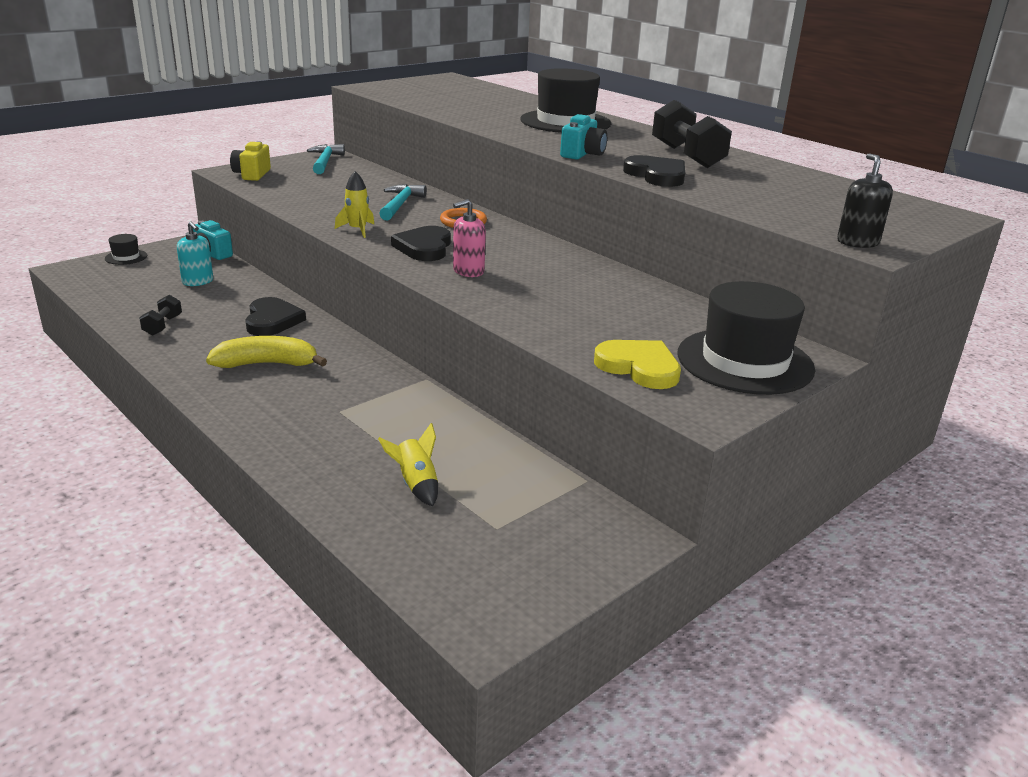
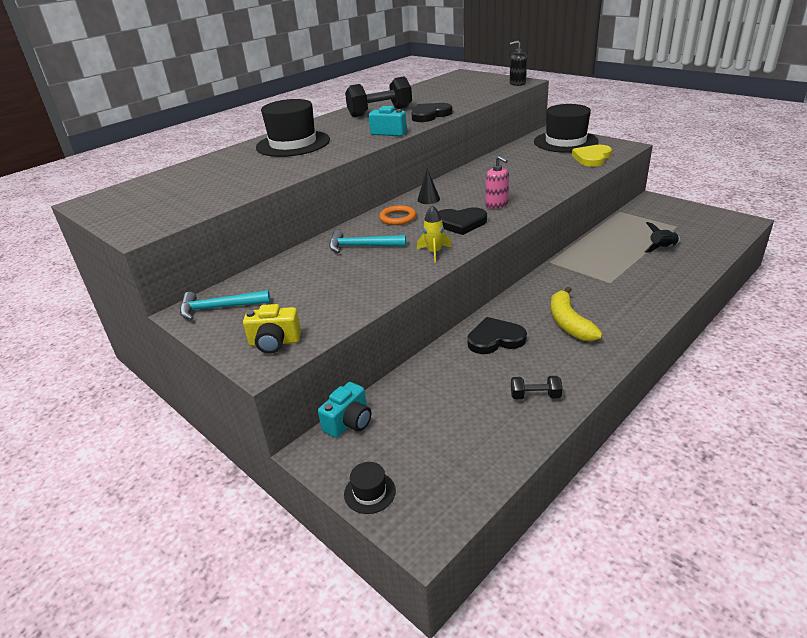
camera: 90 degrees left, 5 degrees up
turquoise soap dispenser [177,221,213,286] -> none
yellow rocket [378,423,438,506] -> black rocket [644,222,680,253]
none -> black cone [417,168,440,204]

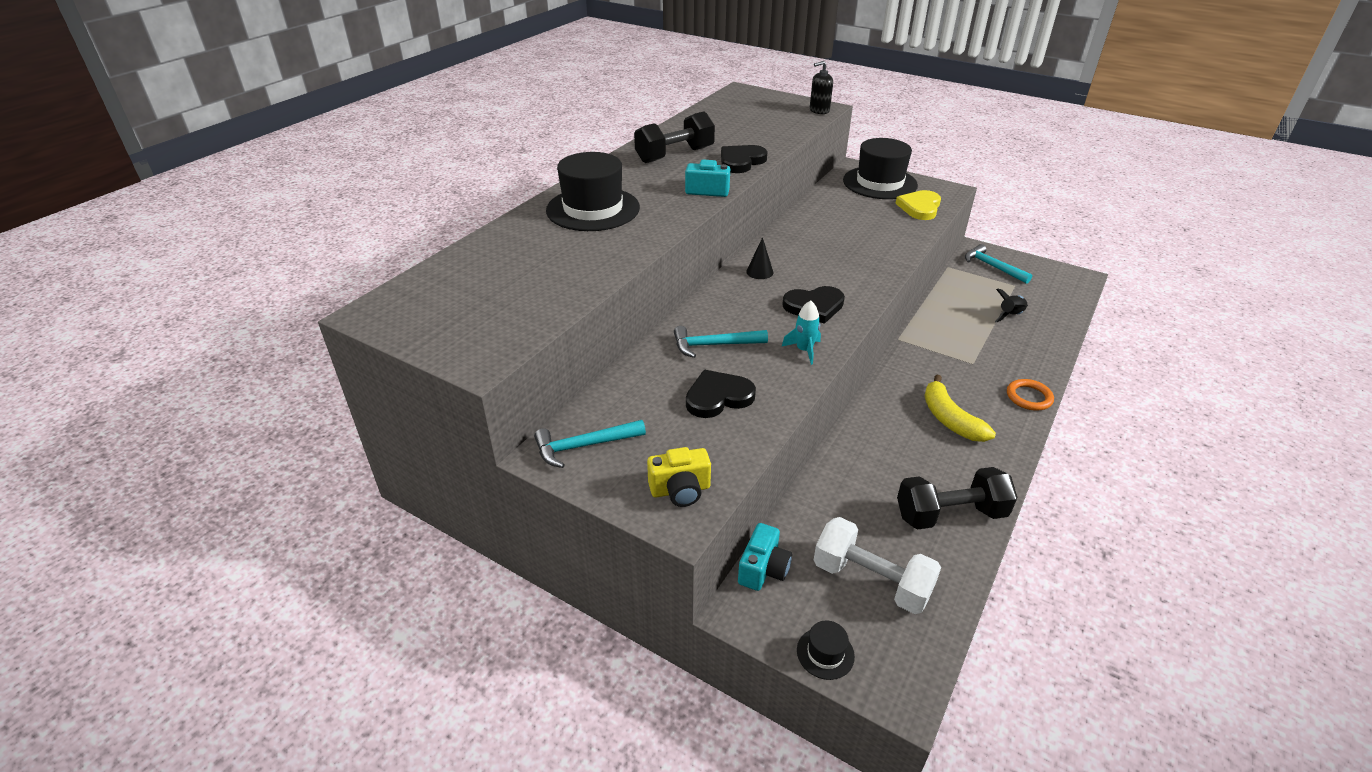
camera: 15 degrees left, 5 degrees up
orange ring [379,205,416,225] -> orange ring moved to [1007,379,1054,411]
yellow rocket [417,205,452,263] -> turquoise rocket [782,300,821,365]
black heart [467,317,527,354] -> black heart moved to [686,370,756,418]
pink soap dispenser [485,156,509,209] -> none
black dumbbell [511,376,562,399] -> black dumbbell [897,467,1018,530], size x2.00
none -> white dumbbell [814,517,941,614]
none -> turquoise hammer [965,244,1032,284]

